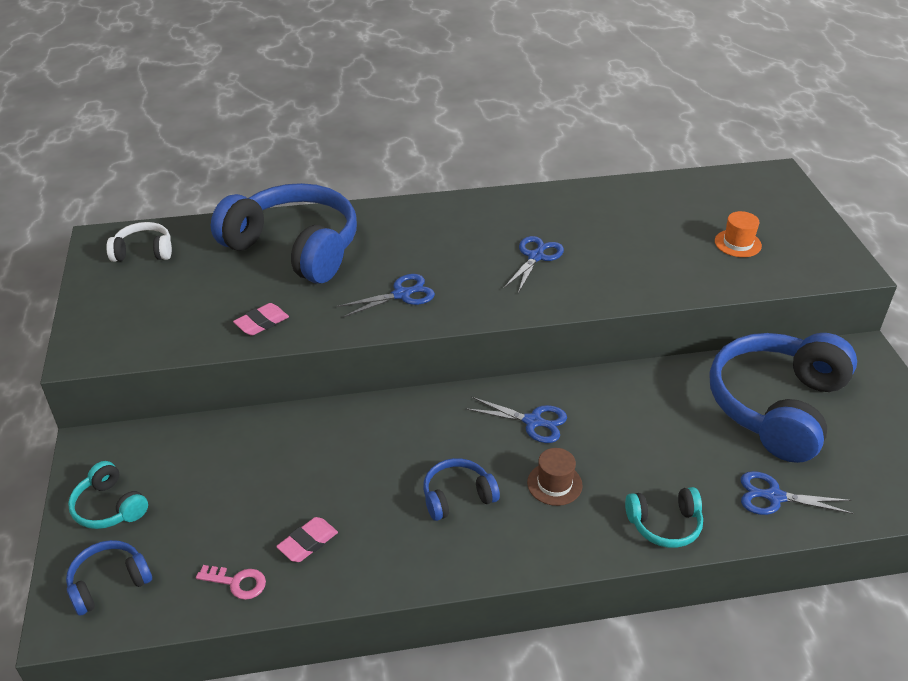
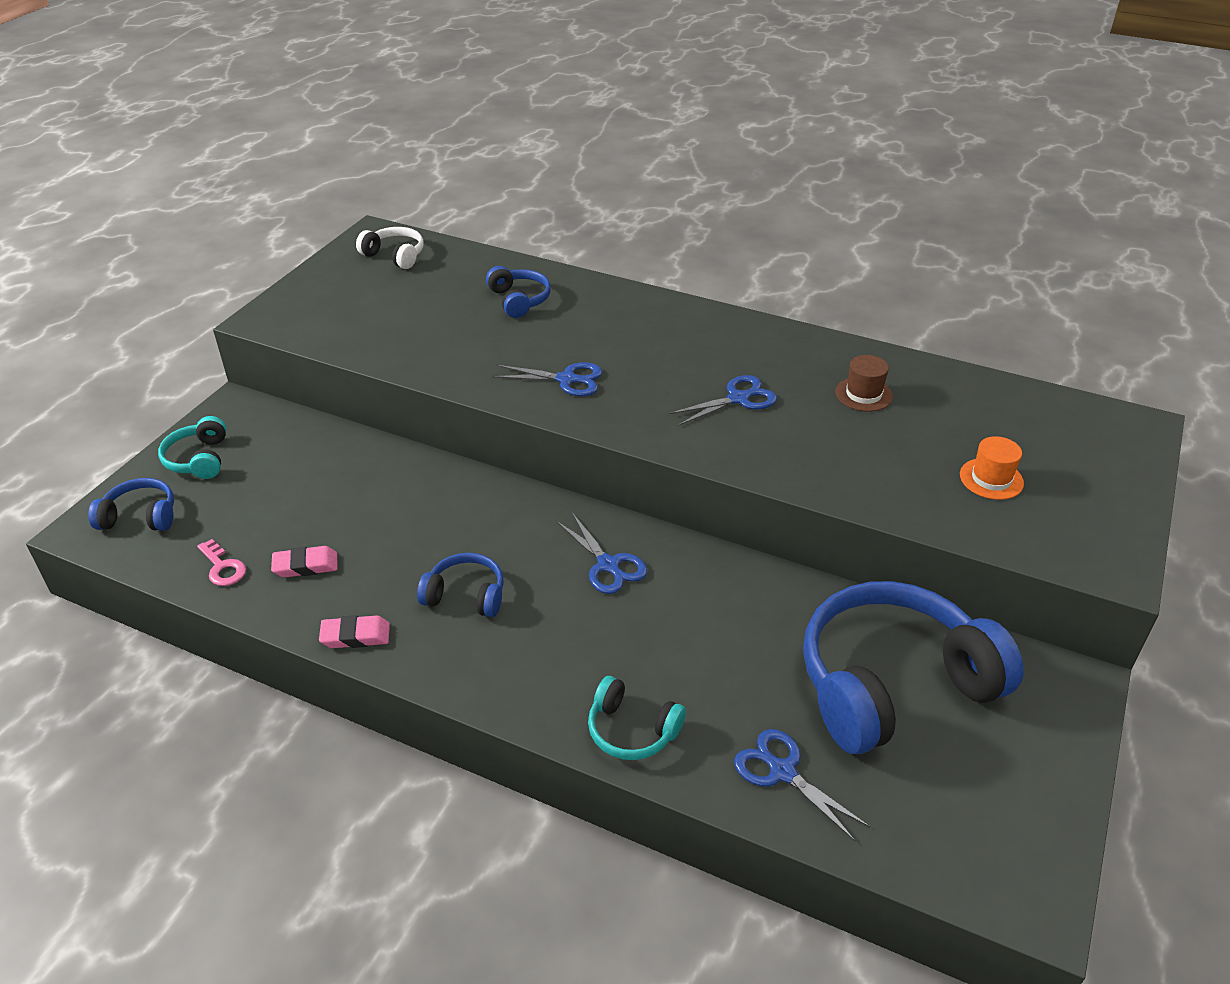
camera: 35 degrees right, 0 degrees up
blue headphones [211,183,357,284] -> blue headphones [486,266,551,318], size x0.45
pink eraser [233,303,289,336] -> pink eraser moved to [319,615,390,648]
brown hat [527,448,582,506] -> brown hat moved to [835,355,893,412]

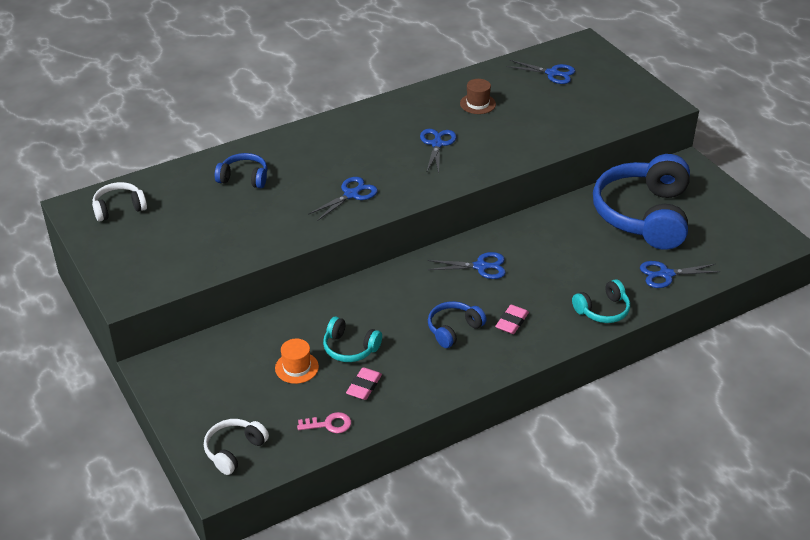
camera: 55 degrees left, 0 degrees up
blue headphones [88,478,174,531] -> white headphones [204,419,269,475]
turquoise headphones [158,416,226,479] -> turquoise headphones moved to [323,317,382,362]
pink eraser [319,615,390,648] -> pink eraser moved to [495,305,529,334]
orange hat [960,436,1024,500] -> orange hat moved to [275,339,319,384]
none -> blue scissors [506,60,575,84]

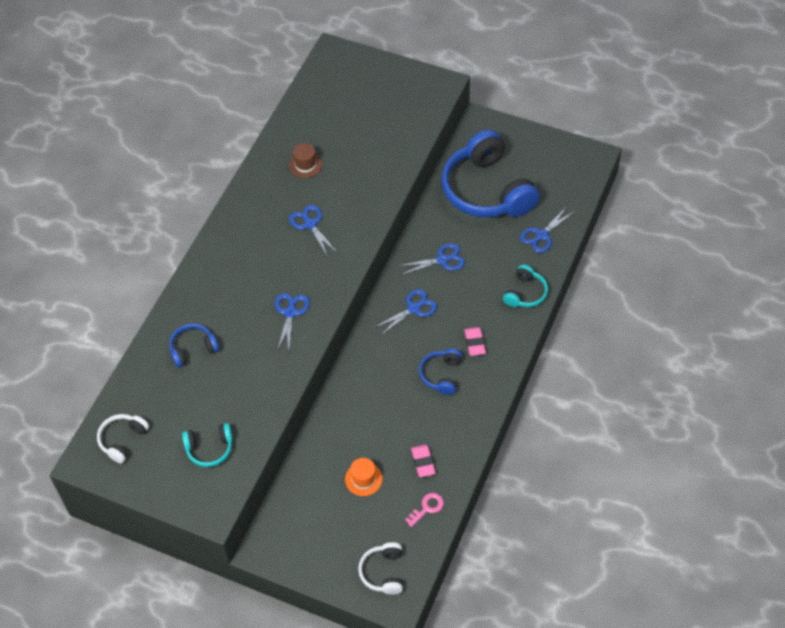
camera: 35 degrees left, 15 degrees up
turquoise headphones [323,317,382,362] -> turquoise headphones moved to [182,423,233,467]
blue scissors [506,60,575,84] -> blue scissors moved to [398,243,465,275]

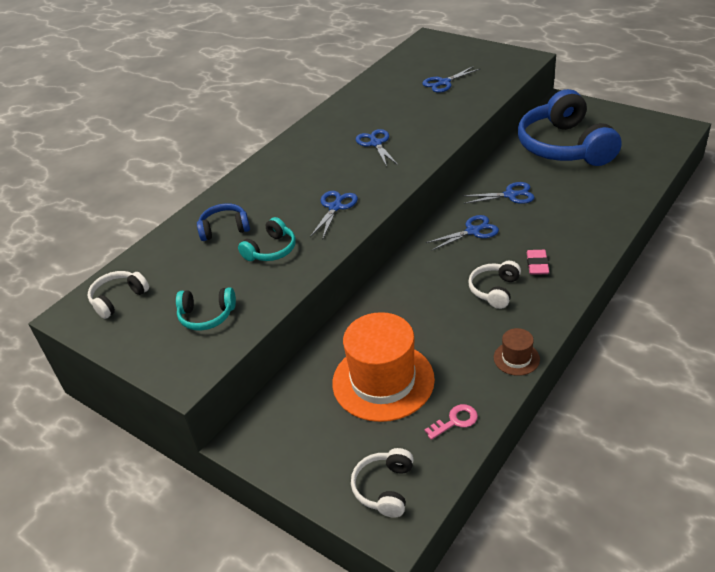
camera: 15 degrees right, 15 degrees down
brown hat [289,143,322,178] -> brown hat moved to [494,328,540,376]
orange hat [345,458,382,496] -> orange hat [332,312,435,422], size x2.24
pink eraser [411,444,436,477] -> none
blue headphones [419,349,462,395] -> white headphones [468,261,521,309]
turquoise headphones [503,265,548,307] -> turquoise headphones moved to [238,217,296,261]
blue scissors [520,206,575,253] -> blue scissors moved to [422,66,480,93]

